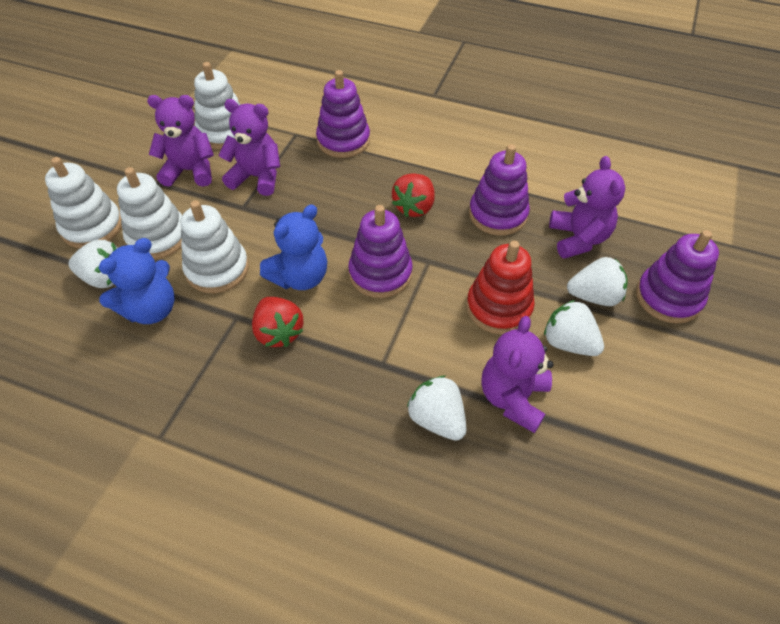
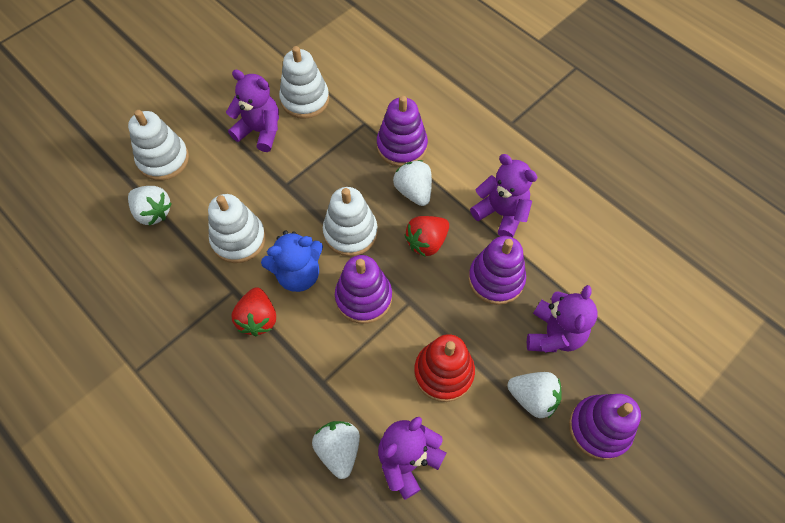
camera: 25 degrees right, 10 degrees up
blue teddy bear [98,238,175,324] -> none
white stacking toy [117,167,182,259] -> white stacking toy moved to [323,187,378,256]
purple teddy bear [218,99,280,196] -> purple teddy bear moved to [470,154,538,237]
white strawberry [544,300,604,356] -> white strawberry moved to [393,160,432,206]

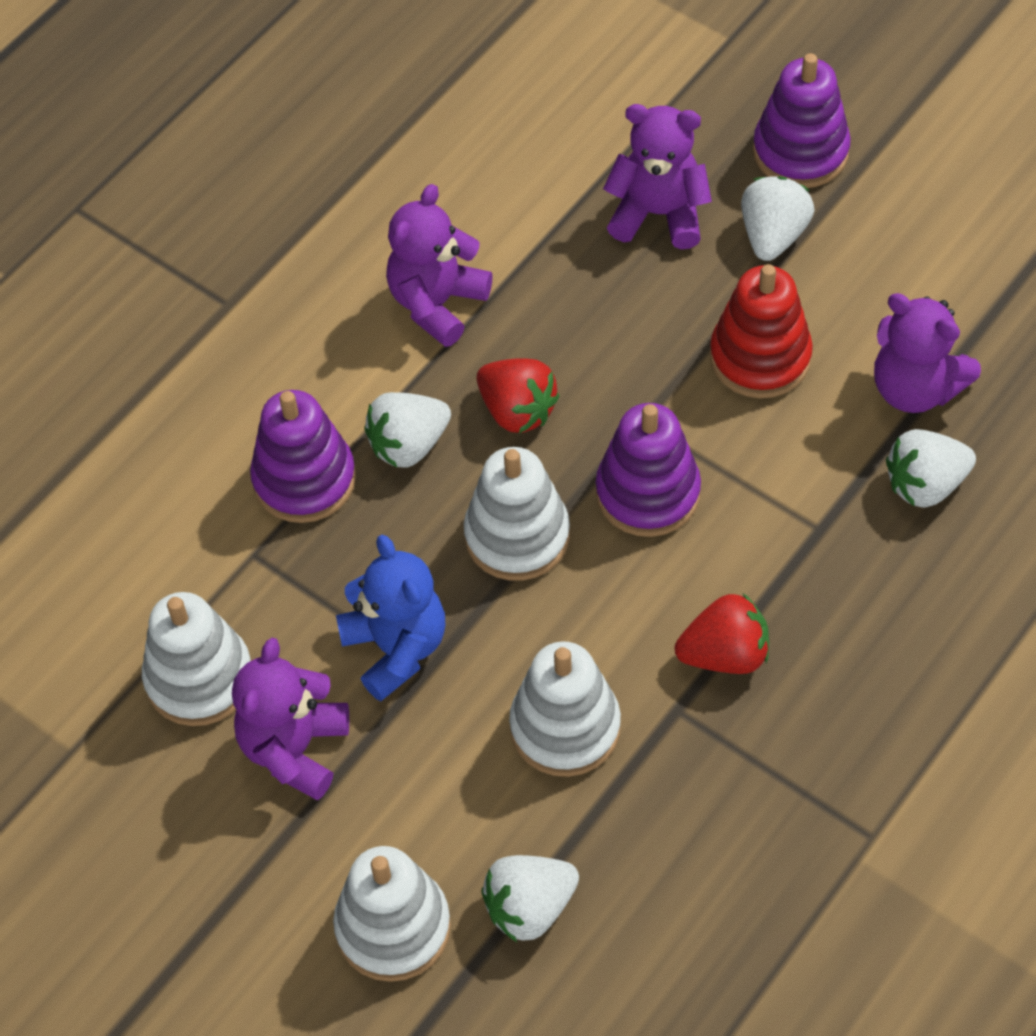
camera: 95 degrees left, 5 degrees down
white strawberry [128,186,172,225] -> white strawberry turned 150 degrees counterclockwise [481,855,579,942]
blue teddy bear [261,230,323,292] -> blue teddy bear moved to [336,535,445,701]
purple stacking toy [468,236,526,305] -> none

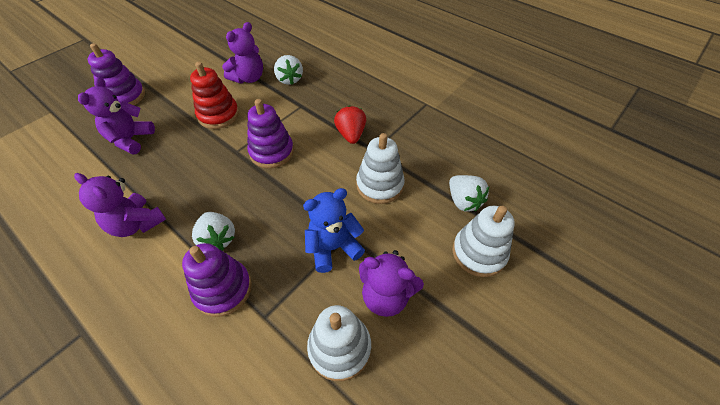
camera: 90 degrees left, 5 degrees down
white stacking toy [464,447,570,581] -> none
red strawberry [477,358,560,433] -> none
white strawberry [741,176,814,261] -> none

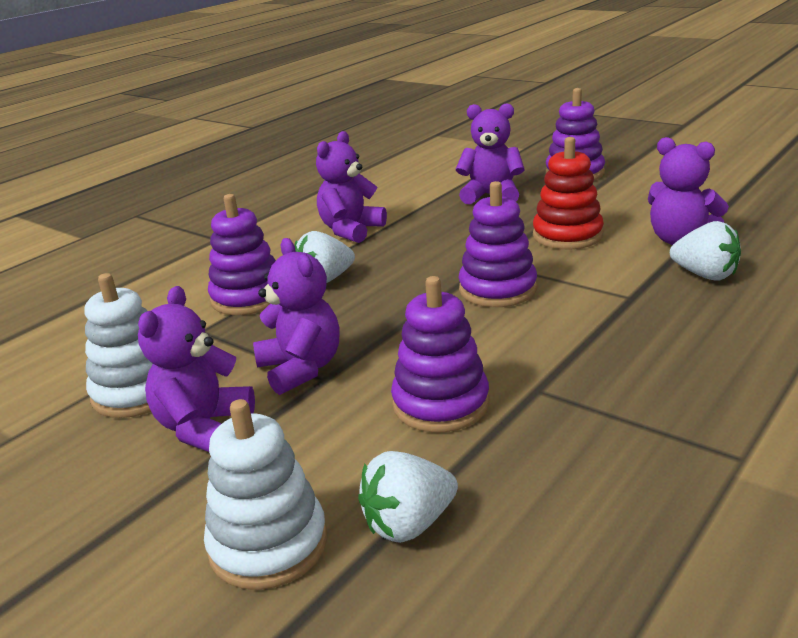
camera: 90 degrees right, 25 degrees down
white strawberry [274,55,303,85] -> white strawberry turned 120 degrees counterclockwise [670,221,741,280]
blue teddy bear [303,188,365,273] -> purple teddy bear [253,238,339,395]
red strawberry [334,105,366,144] -> none
white stacking toy [356,133,405,204] -> purple stacking toy [391,276,489,432]

